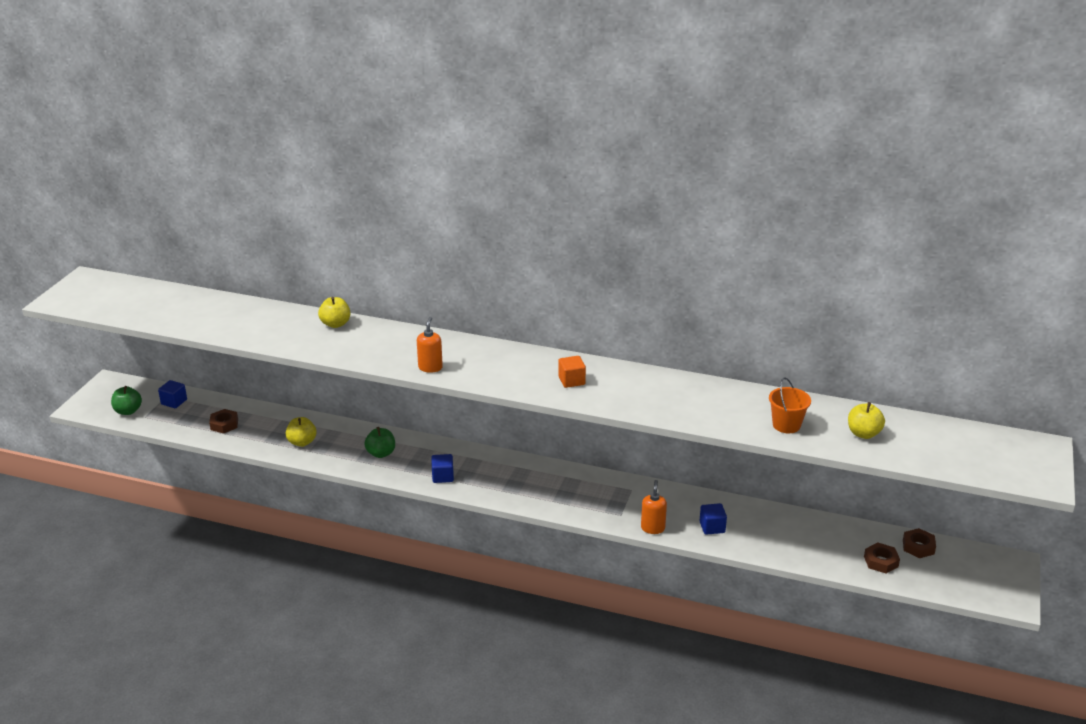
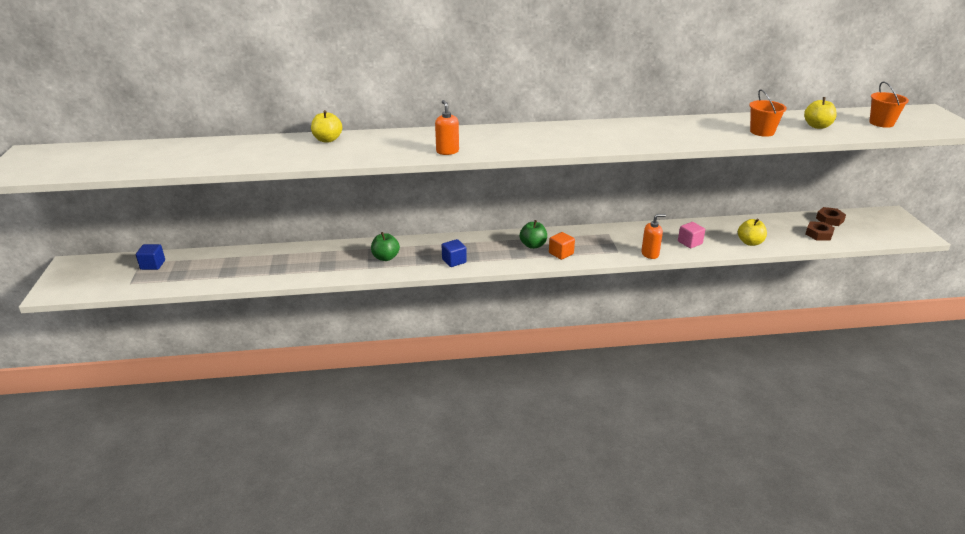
camera: 25 degrees left, 0 degrees up
green apple [111,386,142,415] -> green apple moved to [520,220,547,249]
brown nut [209,409,238,434] -> none
yellow apple [286,417,317,447] -> yellow apple moved to [738,218,767,246]
orange cube [558,356,586,388] -> orange cube moved to [549,232,575,260]
orange soap dispenser [641,480,667,534] -> orange soap dispenser turned 90 degrees clockwise [641,214,666,259]
blue cube [700,503,727,535] -> pink cube [678,222,705,248]
none -> orange bucket [869,82,909,128]

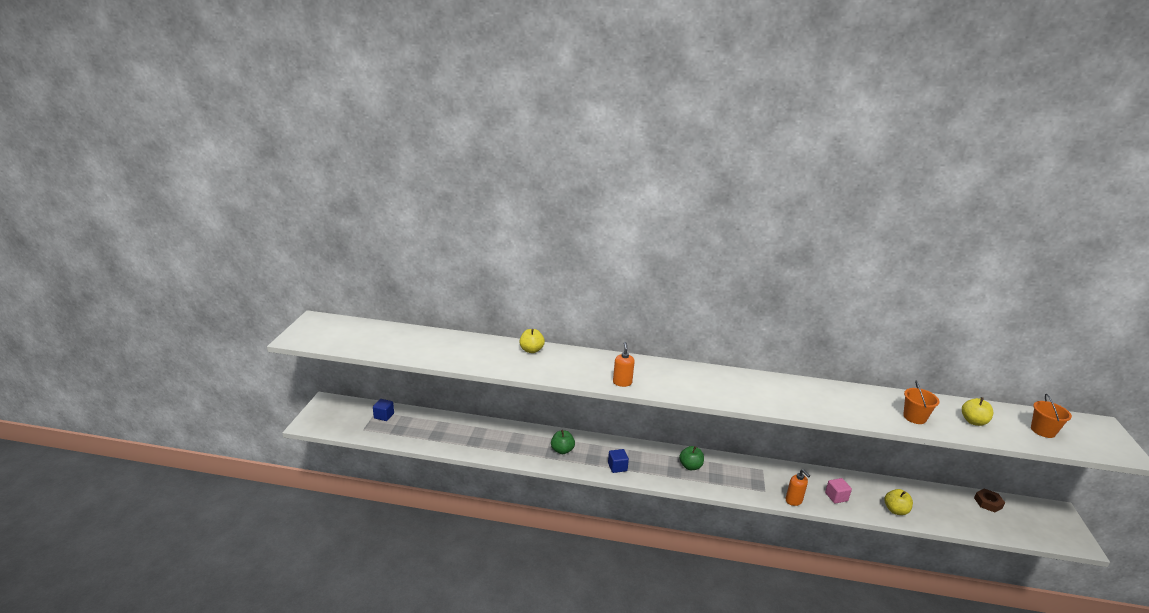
camera: 15 degrees right, 5 degrees down
orange cube [549,232,575,260] -> none
orange soap dispenser [641,214,666,259] -> orange soap dispenser turned 60 degrees clockwise [786,469,810,506]
brown nut [805,222,835,241] -> none

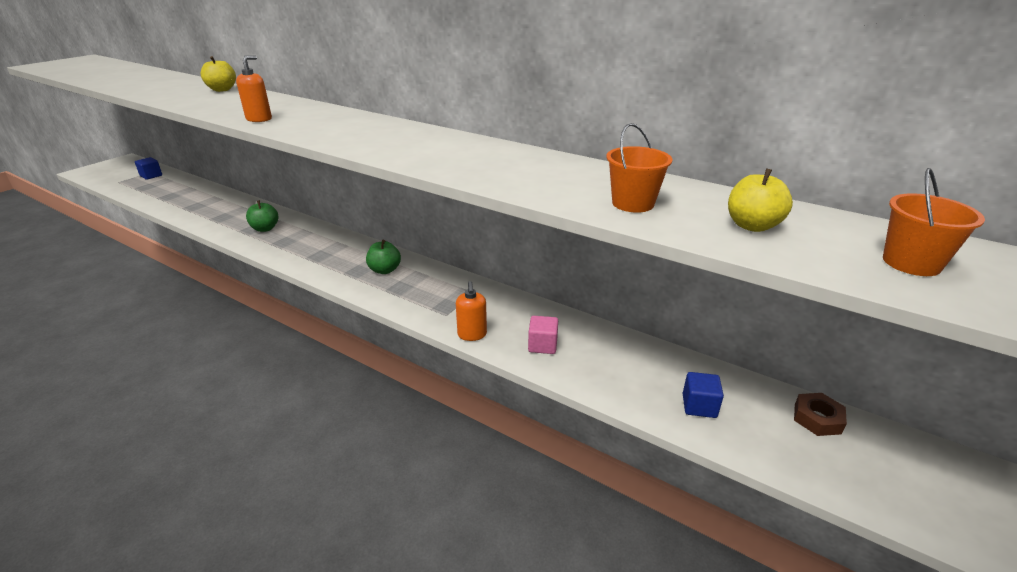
camera: 25 degrees right, 5 degrees up
blue cube [608,449,629,473] -> blue cube moved to [683,372,724,418]
yellow apple [885,489,913,515] -> none

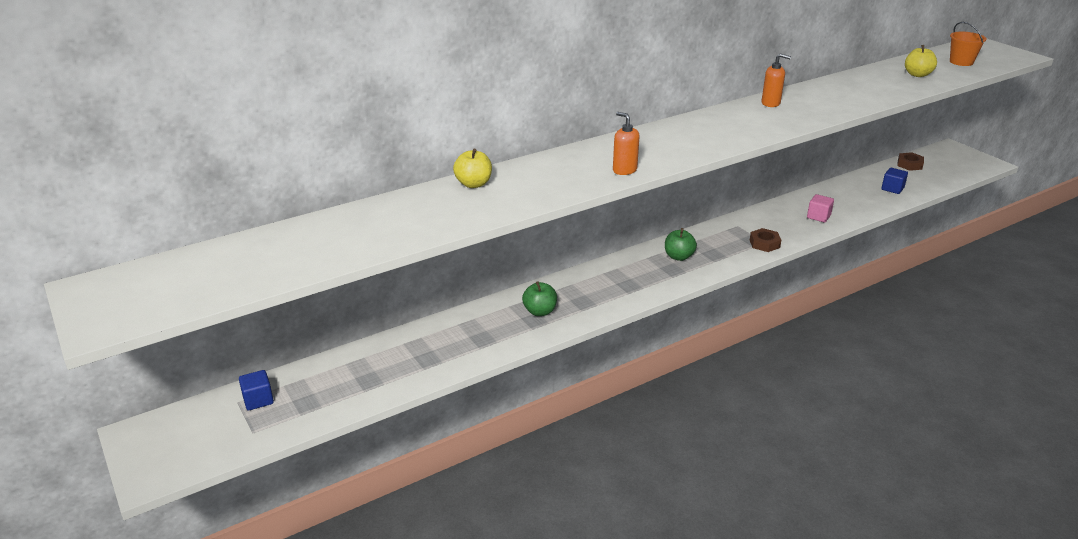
camera: 65 degrees left, 0 degrees up
orange soap dispenser [456,281,487,341] -> orange soap dispenser moved to [762,54,791,107]
orange bucket [606,123,673,213] -> none
none -> brown nut [750,228,781,252]

